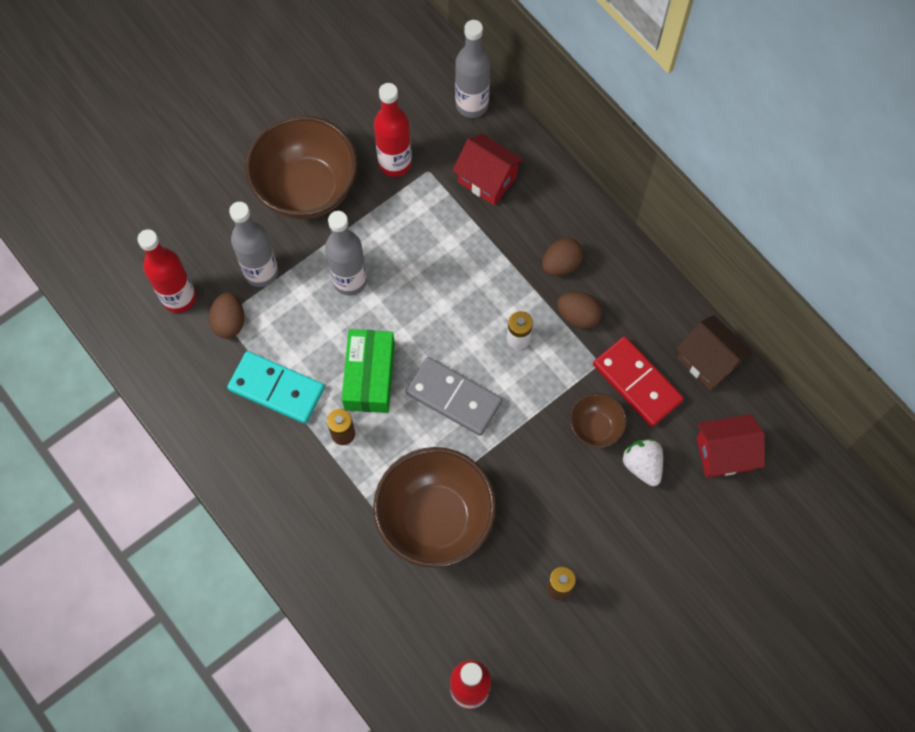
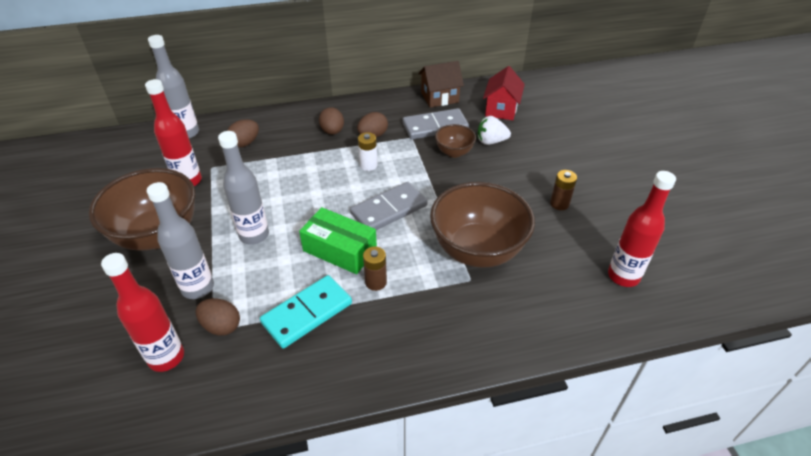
camera: 65 degrees left, 25 degrees down
red house [452,134,524,205] -> brown egg [227,119,259,147]
red domino [593,336,684,427] -> grey domino [403,108,469,140]

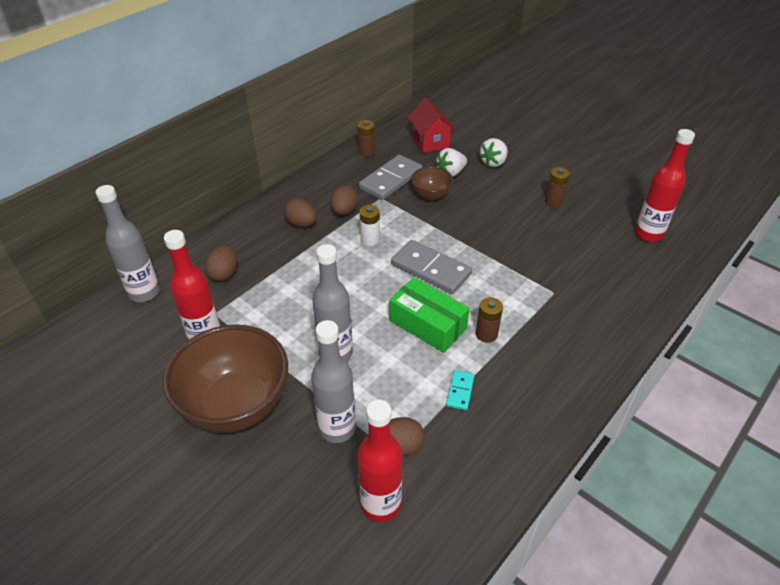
camera: 35 degrees left, 0 degrees up
turquoise domino [260,275,352,348] -> turquoise domino [446,370,474,410], size x0.49
green box [299,207,377,274] -> green box turned 45 degrees clockwise [389,277,470,353]
grey domino [350,182,428,230] -> grey domino turned 75 degrees counterclockwise [391,240,472,294]
brown house [418,61,464,108] -> brown battery [358,120,375,157]
brown bowl [430,182,535,268] -> none
none -> white strawberry [479,138,508,167]

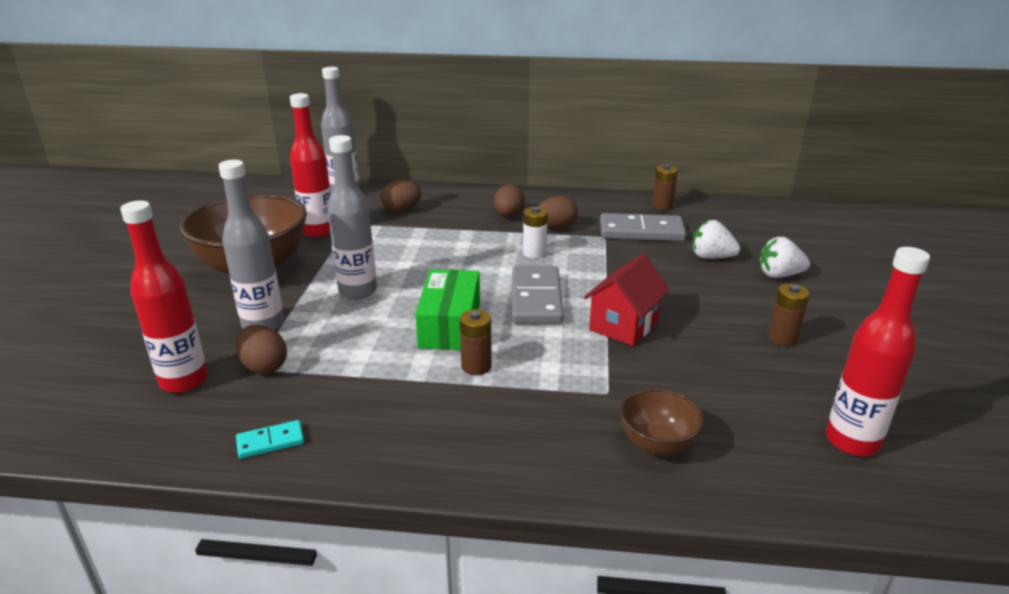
camera: 55 degrees right, 15 degrees down
red house [408,98,455,153] -> red house moved to [584,254,670,346]
brown bowl [411,167,453,201] -> brown bowl moved to [619,388,704,456]
turquoise domino [446,370,474,410] -> turquoise domino moved to [236,420,304,459]

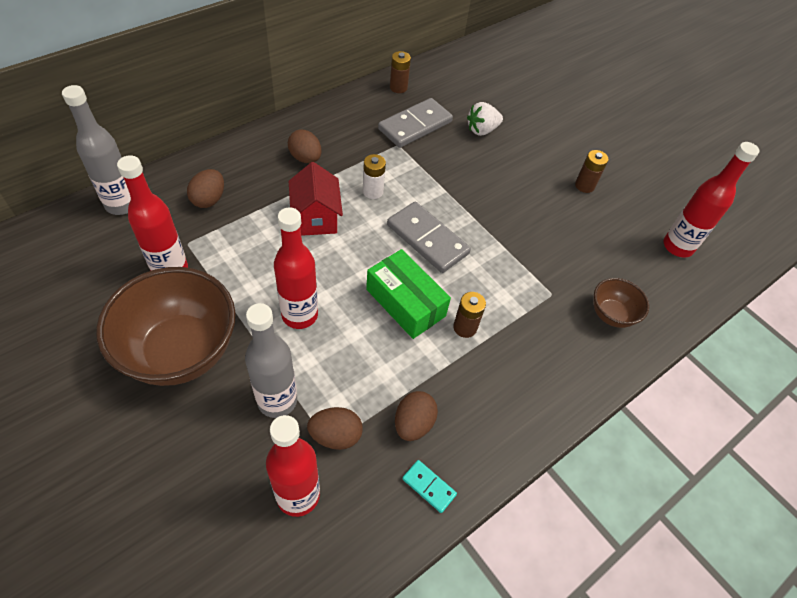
camera: 50 degrees left, 25 degrees up
turquoise domino [236,420,304,459] -> turquoise domino turned 75 degrees counterclockwise [402,460,457,513]
grey bottle [327,135,377,299] -> red bottle [274,207,318,329]
brown egg [538,196,578,229] -> brown egg moved to [395,391,438,441]
red house [584,254,670,346] -> red house moved to [289,162,343,236]
white strawberry [760,237,810,278] -> none

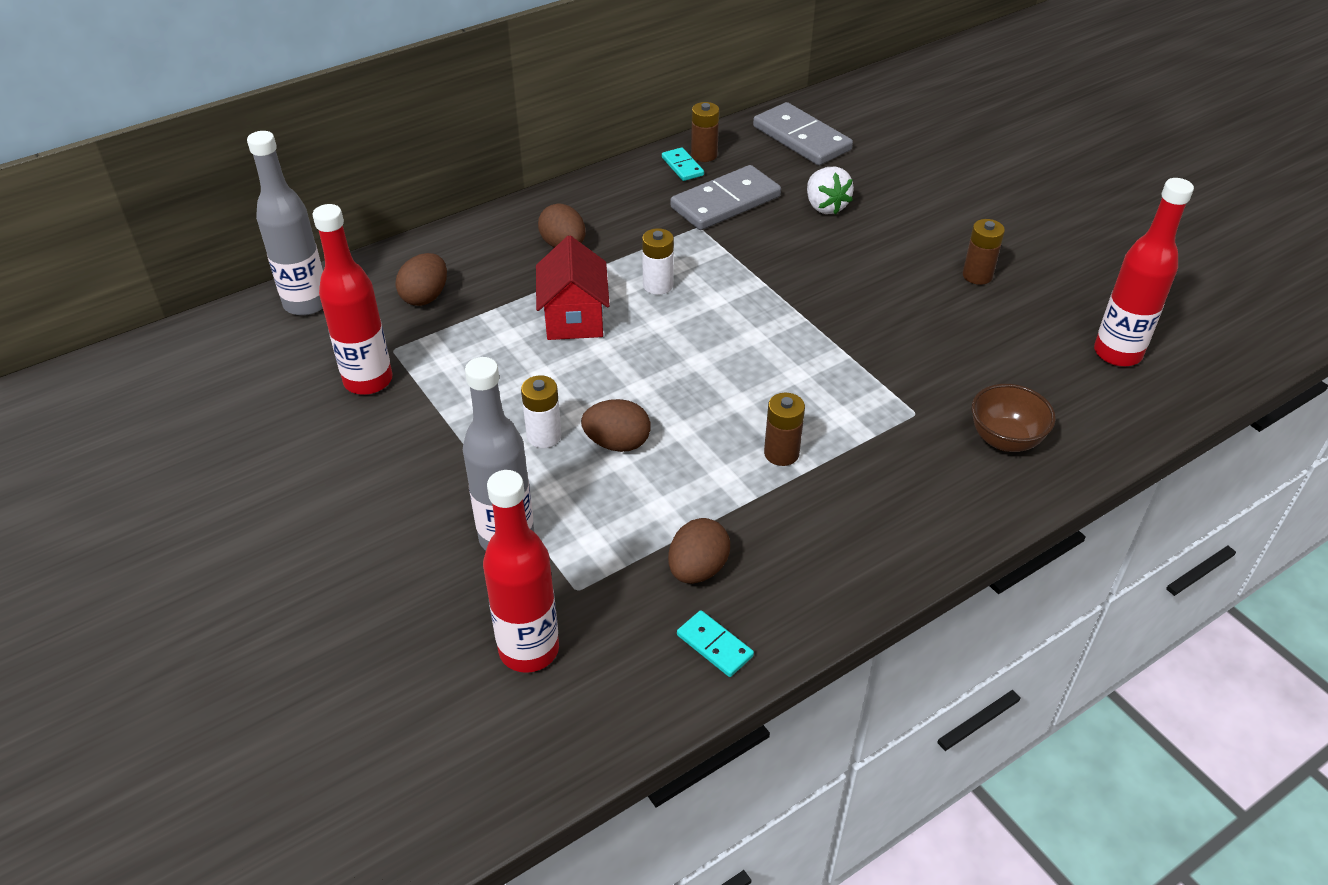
camera: 10 degrees right, 10 degrees down
brown bowl [96,267,236,386] -> none
red bottle [274,207,318,329] -> white battery [521,376,561,448]
brown egg [307,407,363,450] -> brown egg moved to [581,399,651,452]
green box [366,249,451,339] -> none
grey domino [387,202,471,273] -> grey domino moved to [753,102,853,166]
white strawberry [467,102,503,136] -> white strawberry turned 90 degrees counterclockwise [807,167,854,214]
none -> turquoise domino [662,147,704,181]

